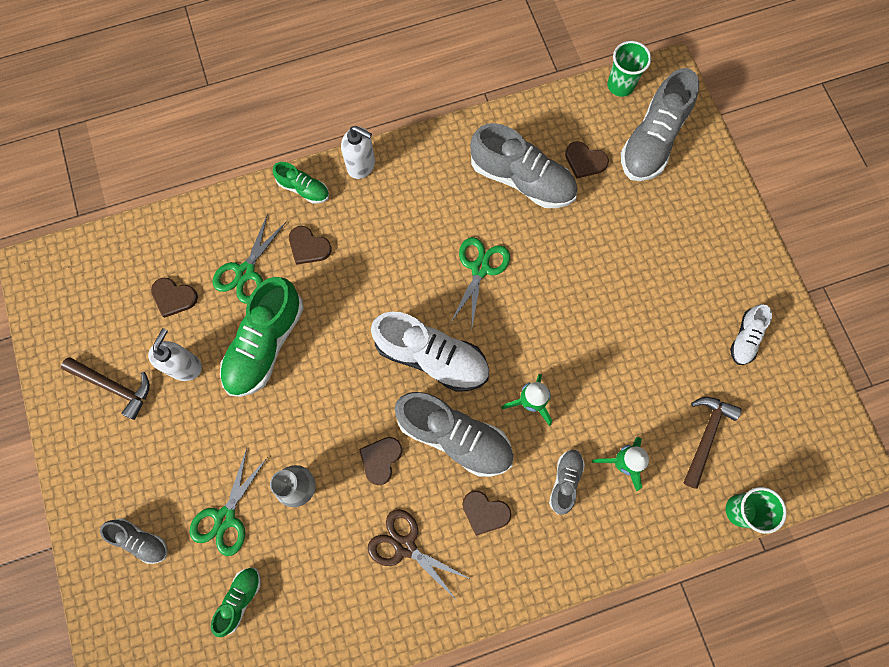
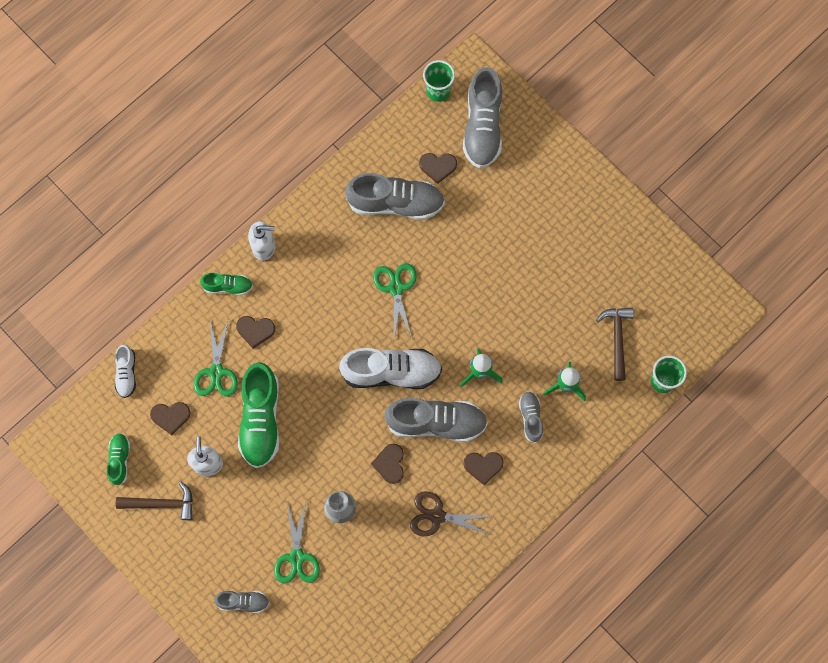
camera: 25 degrees left, 0 degrees up
green shoe [211,568,261,637] -> green shoe moved to [107,433,130,486]
white shoe [730,304,772,365] -> white shoe moved to [115,345,136,398]

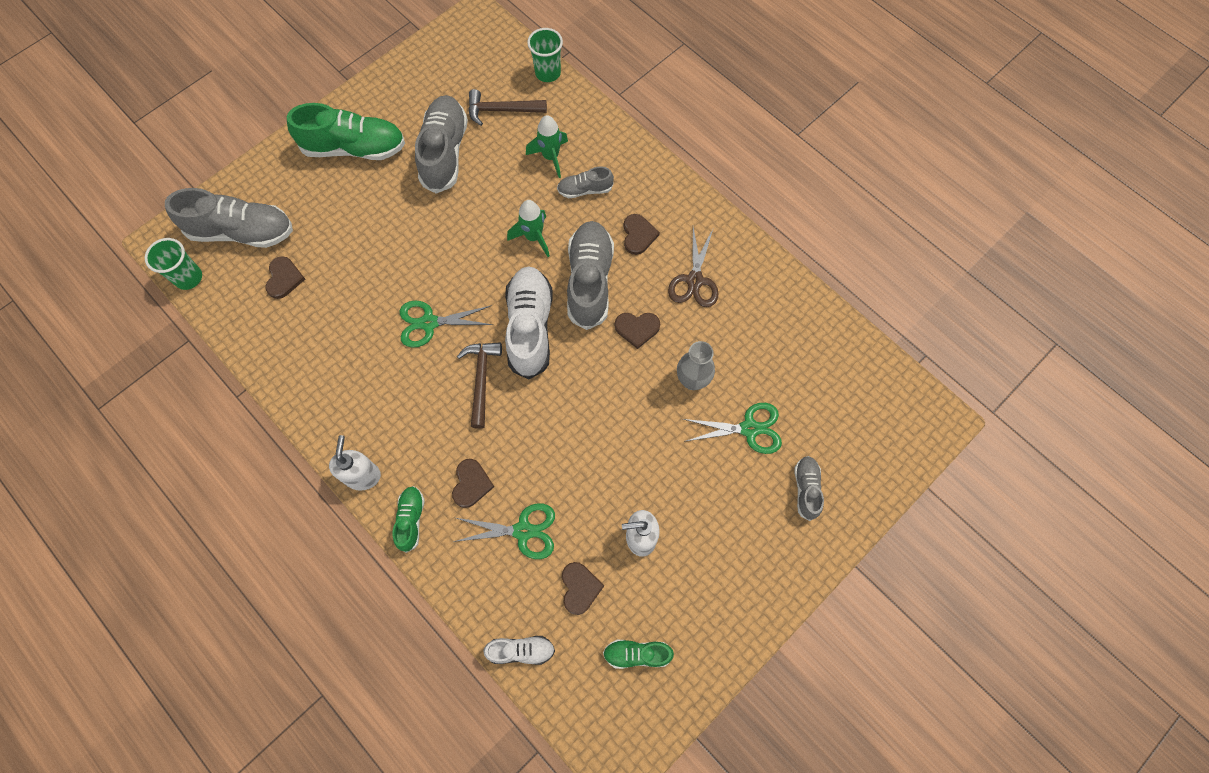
camera: 90 degrees left, 5 degrees down
brown hammer [116,482,193,520] -> brown hammer moved to [457,342,502,429]
green shoe [238,362,280,468] -> green shoe moved to [287,103,405,160]
grey shoe [345,173,445,220] -> grey shoe moved to [415,95,468,194]

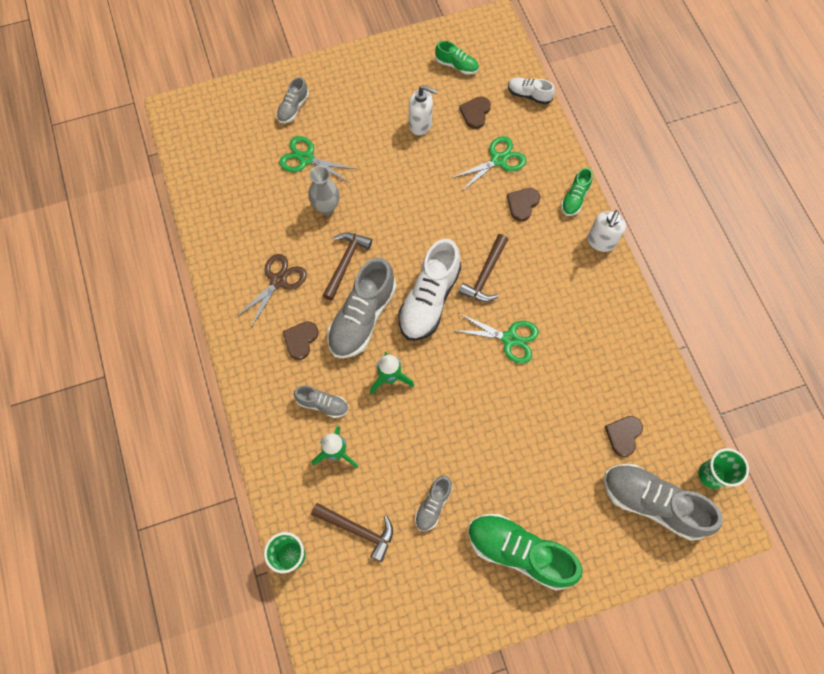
camera: 155 degrees left, 0 degrees up
grey shoe [415,95,468,194] -> grey shoe [415,476,453,531], size x0.51
green scissors [453,503,555,559] -> green scissors turned 120 degrees clockwise [452,136,526,192]
brown heart [615,313,660,349] -> brown hammer [322,232,372,301]

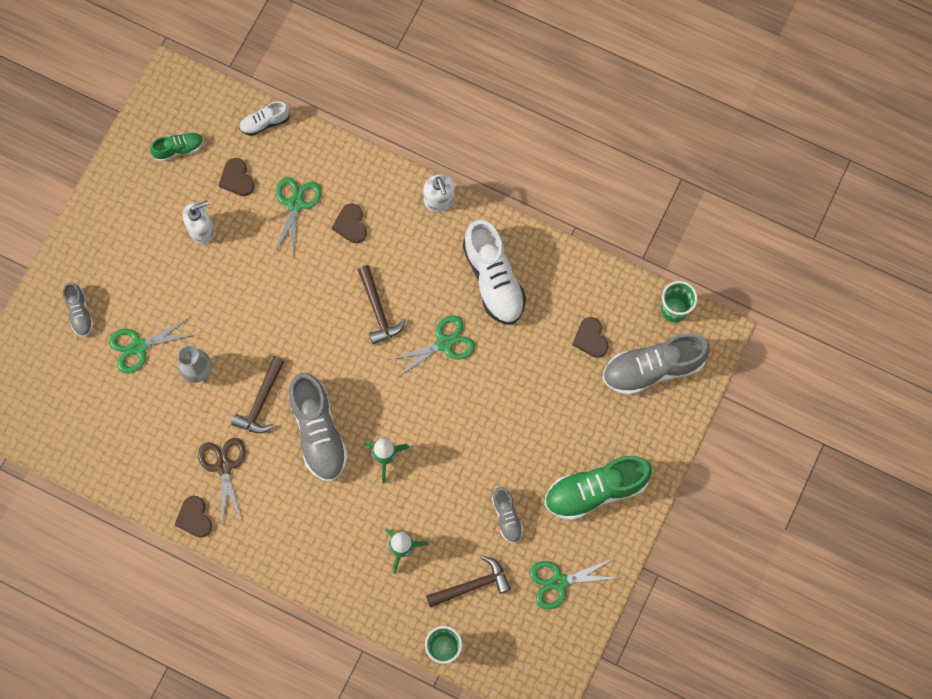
camera: 45 degrees left, 5 degrees up
brown heart [283,321,319,360] -> brown heart moved to [175,496,212,538]
grey shoe [294,386,348,418] -> none
brown hammer [322,232,372,301] -> brown hammer turned 135 degrees counterclockwise [231,356,284,433]
white shoe [398,239,461,341] -> white shoe moved to [463,220,526,325]
green shoe [561,168,593,216] -> none
none -> green scissors [529,559,616,609]

